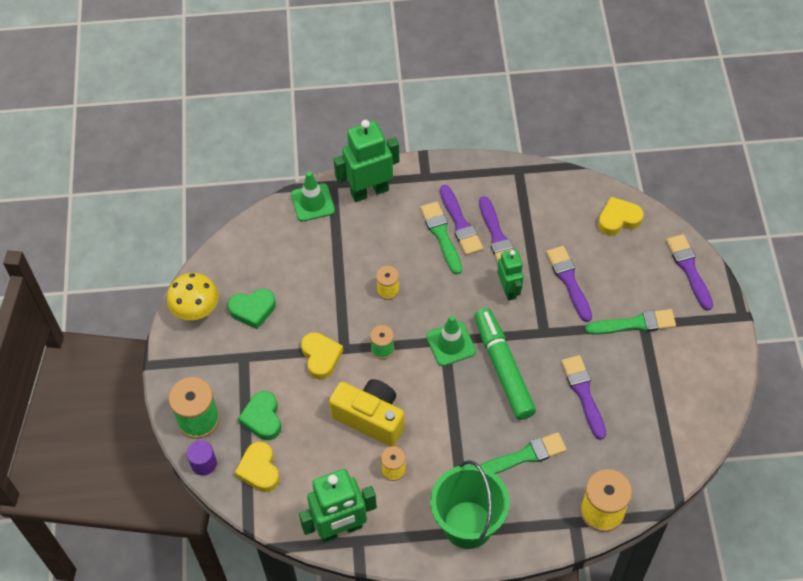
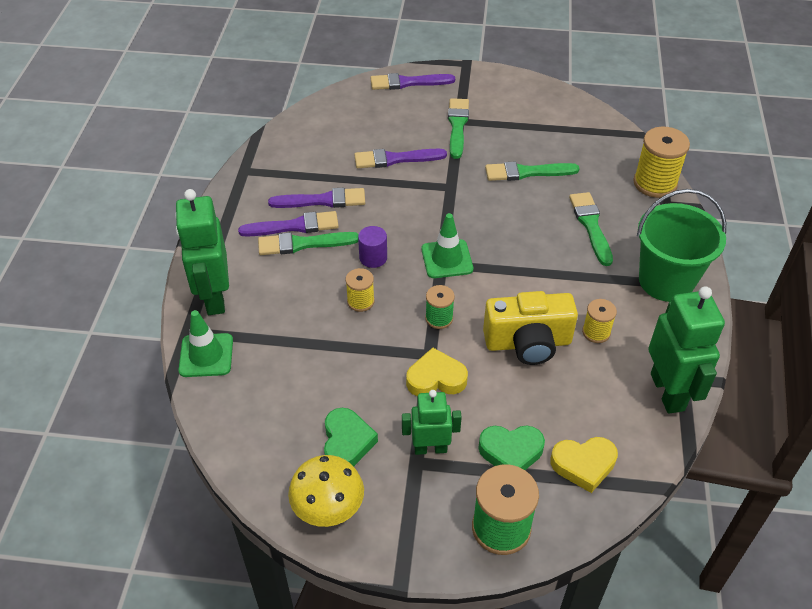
camera: 80 degrees left, 10 degrees down
purple cylinder [186,440,217,475] -> purple cylinder moved to [358,226,387,268]
yellow camera [329,379,405,446] -> yellow camera turned 135 degrees counterclockwise [483,291,578,365]
green marker [475,308,536,420] -> none
green robot [497,249,524,301] -> green robot moved to [402,390,462,455]
purple brush [561,355,606,440] -> green brush [485,162,580,181]
yellow heart [598,197,644,235] -> none

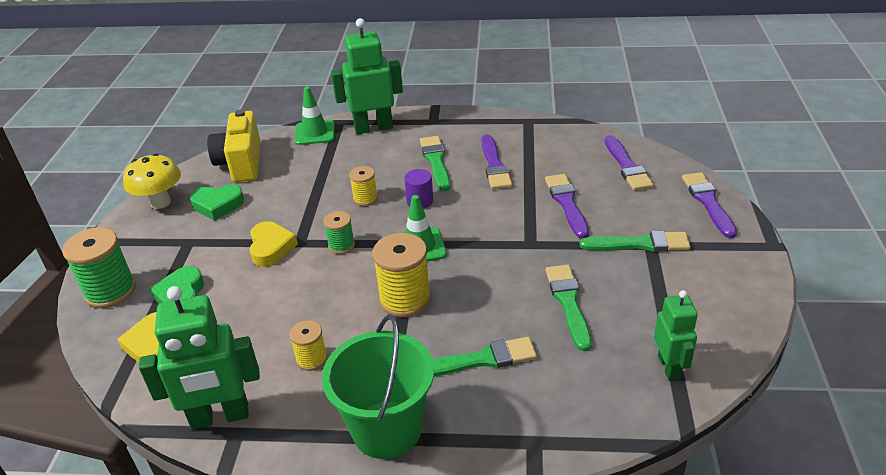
camera: 90 degrees right, 10 degrees down
purple brush [238,211,339,237] -> purple brush moved to [605,135,654,191]
green robot [402,390,462,455] -> green robot moved to [654,290,698,381]
yellow camera [483,291,578,365] -> yellow camera moved to [207,109,261,182]
yellow spool [633,127,690,198] -> yellow spool moved to [372,233,431,317]

